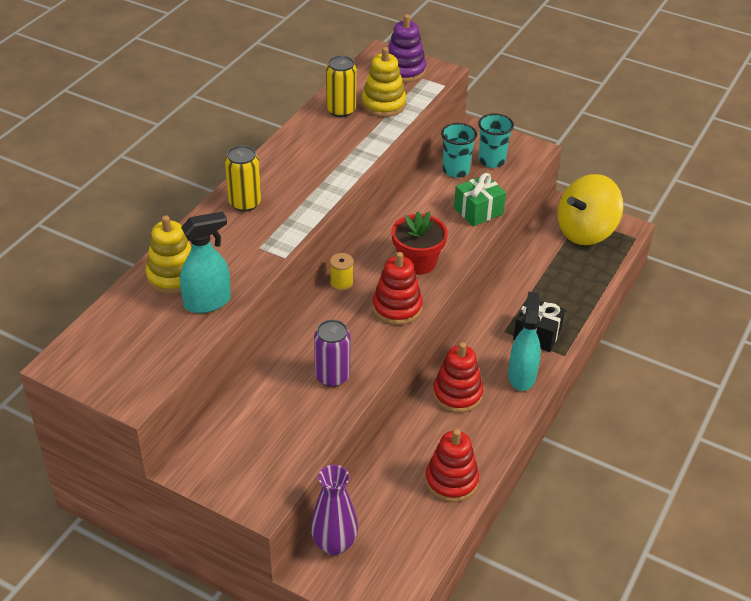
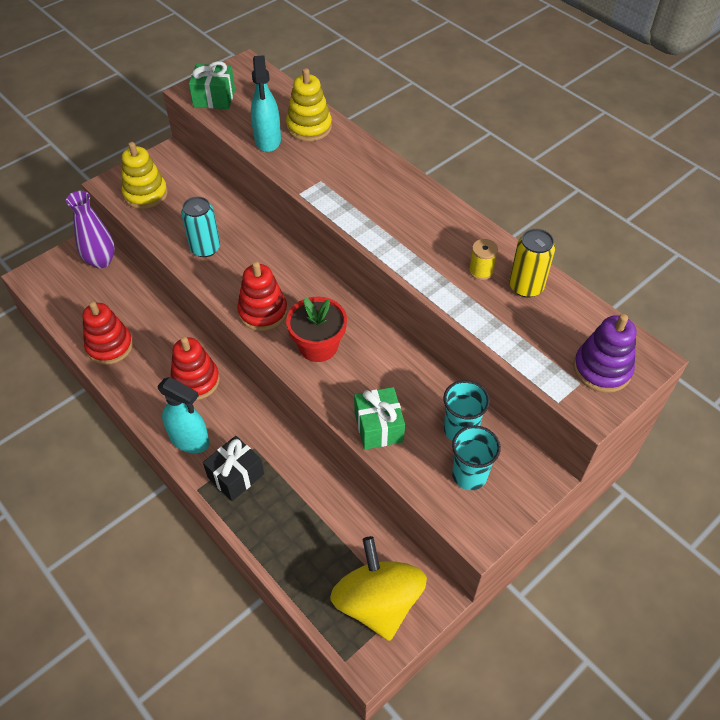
camera: 110 degrees right, 10 degrees up
yellow can [225,145,261,212] -> none
purple can [314,320,350,387] -> turquoise can [181,197,220,257]
yellow spool [330,253,354,291] -> yellow spool moved to [469,239,498,280]
yellow stacking toy [362,47,406,117] -> yellow stacking toy moved to [122,142,168,209]
none -> green gift [189,61,235,109]

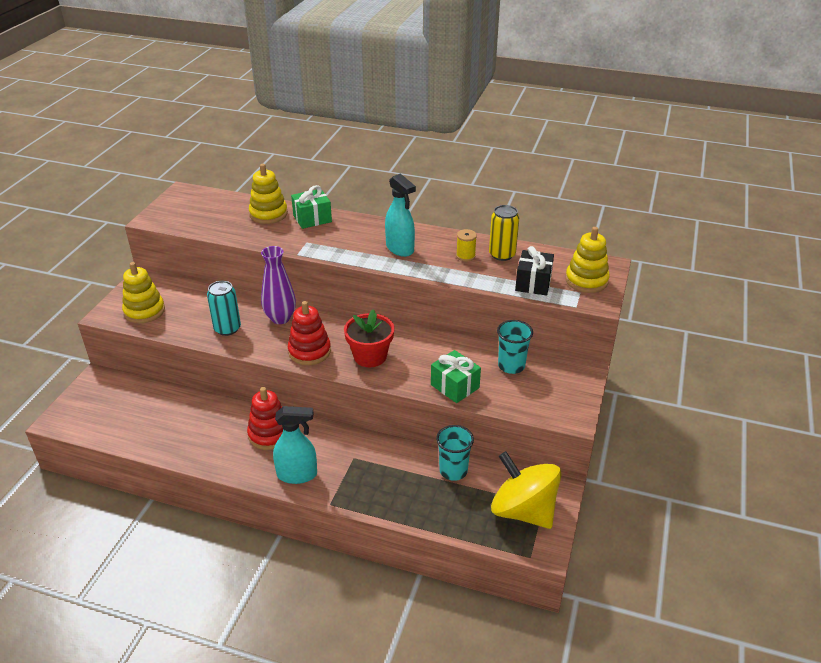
camera: 30 degrees left, 15 degrees down
purple vase [66,191,115,269] -> purple vase moved to [261,246,296,324]
red stacking toy [82,301,133,365] -> none
green gift [189,61,235,109] -> green gift moved to [291,185,332,229]
black gift [203,436,264,501] -> black gift moved to [515,246,554,296]
turquoise spray bottle [251,55,281,152] -> turquoise spray bottle moved to [385,174,416,257]
turquoise cup [452,425,501,490] -> turquoise cup moved to [436,425,474,481]
purple stacking toy [573,314,636,393] -> yellow stacking toy [565,227,610,293]

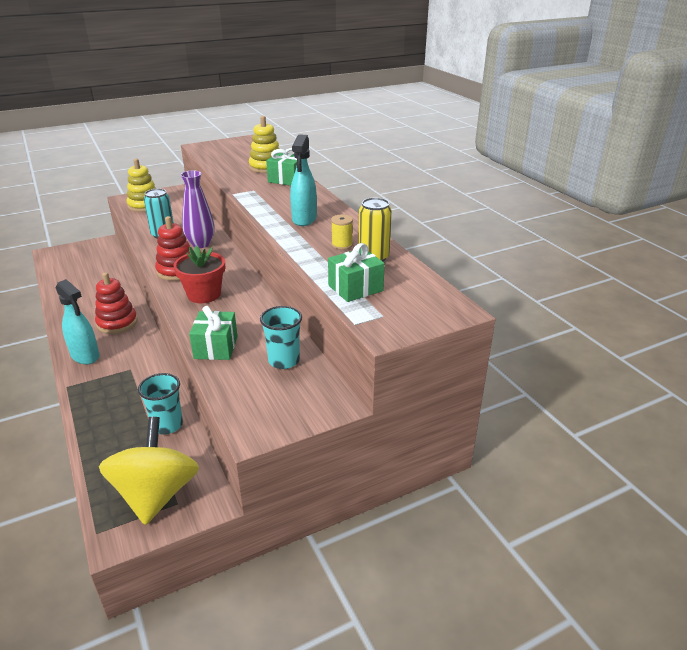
camera: 45 degrees right, 5 degrees down
black gift [515,246,554,296] -> green gift [328,243,385,302]
yellow stacking toy [565,227,610,293] -> none

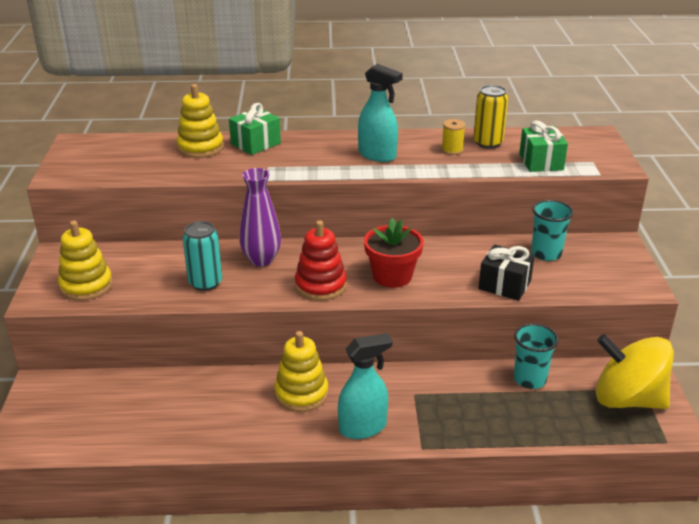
camera: 65 degrees left, 0 degrees up
red stacking toy [95,272,138,334] -> yellow stacking toy [274,331,328,412]
green gift [189,306,238,360] -> black gift [478,244,535,301]

